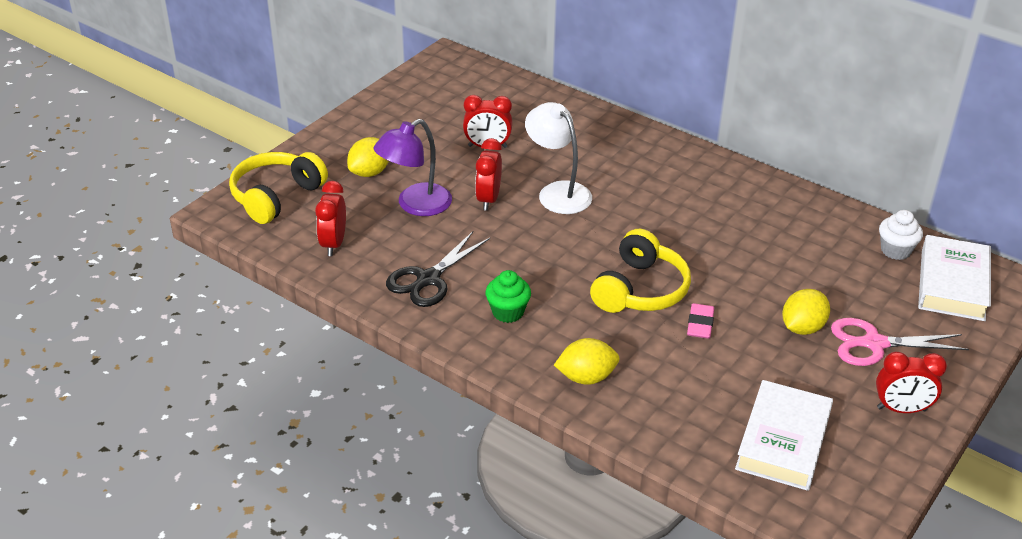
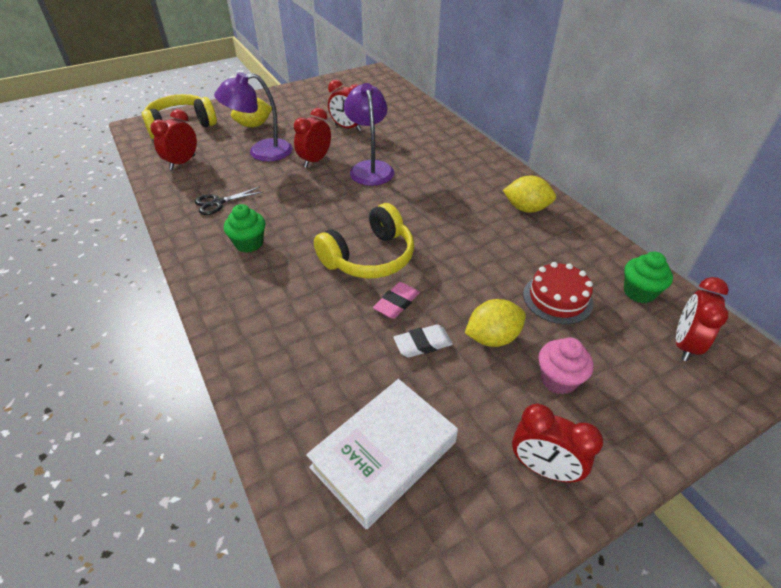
camera: 25 degrees right, 5 degrees up
black scissors [386,231,490,307] -> black scissors [195,187,263,215], size x0.64
white lamp [525,102,592,214] -> purple lamp [344,83,394,186]
yellow lemon [554,338,620,385] -> yellow lemon moved to [503,176,556,213]
pink scissors [831,318,969,366] -> pink cupcake [539,337,593,395]
white cupcake [879,210,923,260] -> green cupcake [624,252,673,303]
white book [918,235,991,321] -> red clock [676,277,728,361]
none -> white eraser [393,324,453,358]
none -> red cake [523,262,594,324]

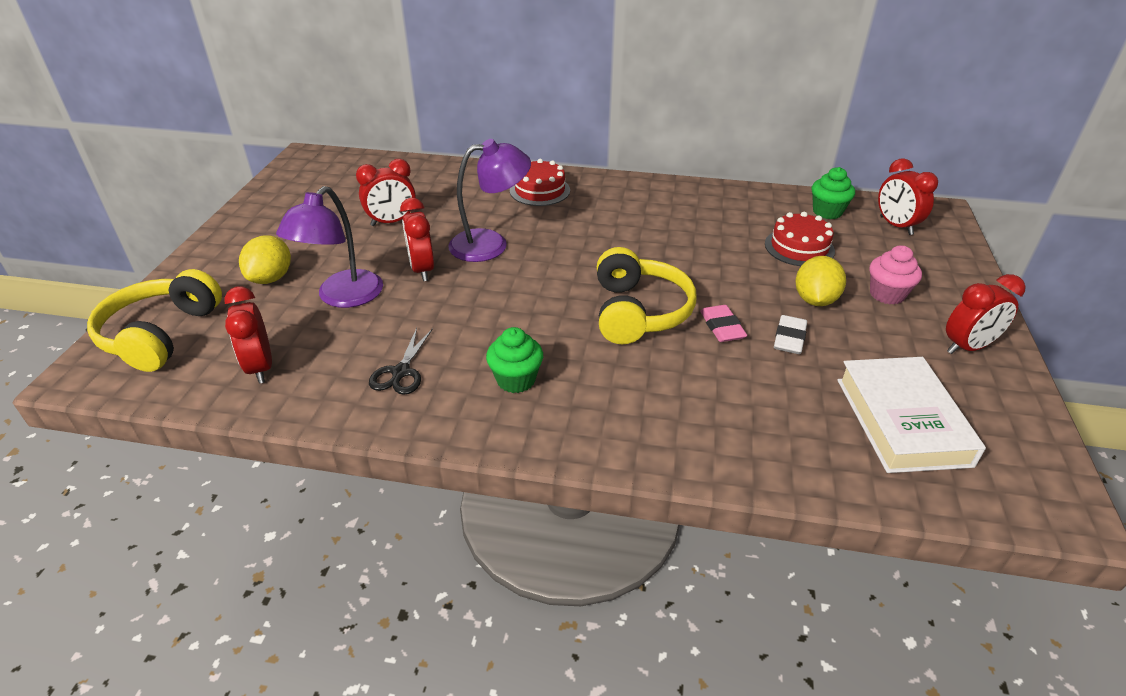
camera: 50 degrees left, 5 degrees down
purple lamp [344,83,394,186] -> purple lamp turned 135 degrees clockwise [448,139,531,262]
yellow lemon [503,176,556,213] -> none
none -> red cake [510,159,570,206]

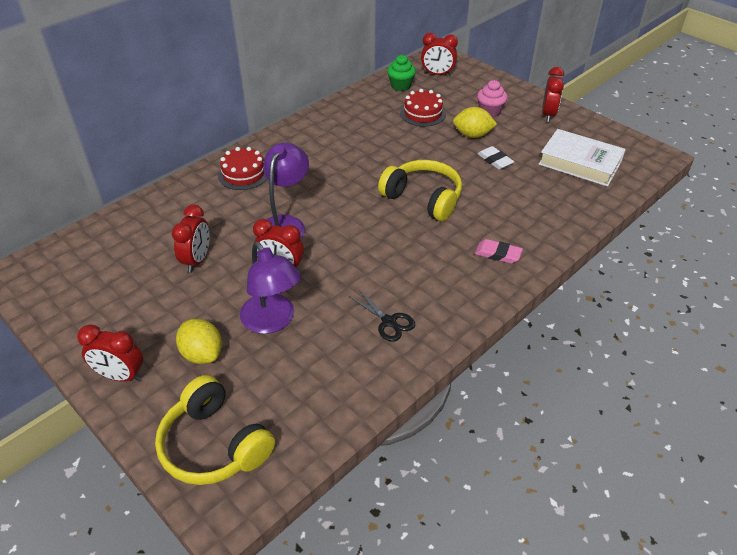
camera: 55 degrees left, 5 degrees up
red clock [224,287,272,384] -> red clock moved to [77,325,143,381]
green cupcake [486,327,543,393] -> none
pink eraser [700,305,747,342] -> pink eraser moved to [475,239,523,264]
yellow lemon [796,256,846,306] -> yellow lemon turned 45 degrees counterclockwise [453,107,497,138]

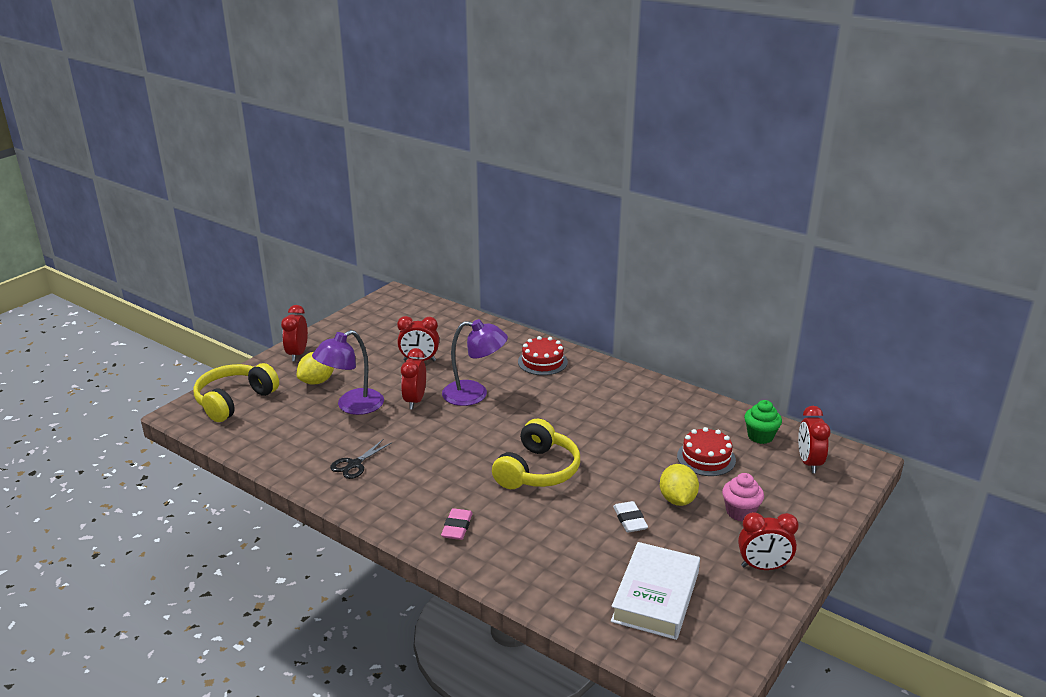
camera: 80 degrees right, 15 degrees down
white eraser [477,146,514,170] -> white eraser turned 60 degrees counterclockwise [613,501,648,533]

